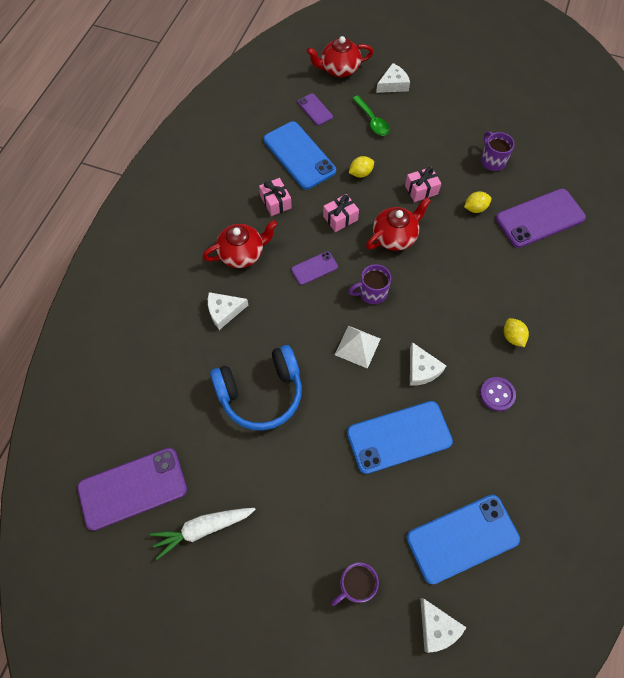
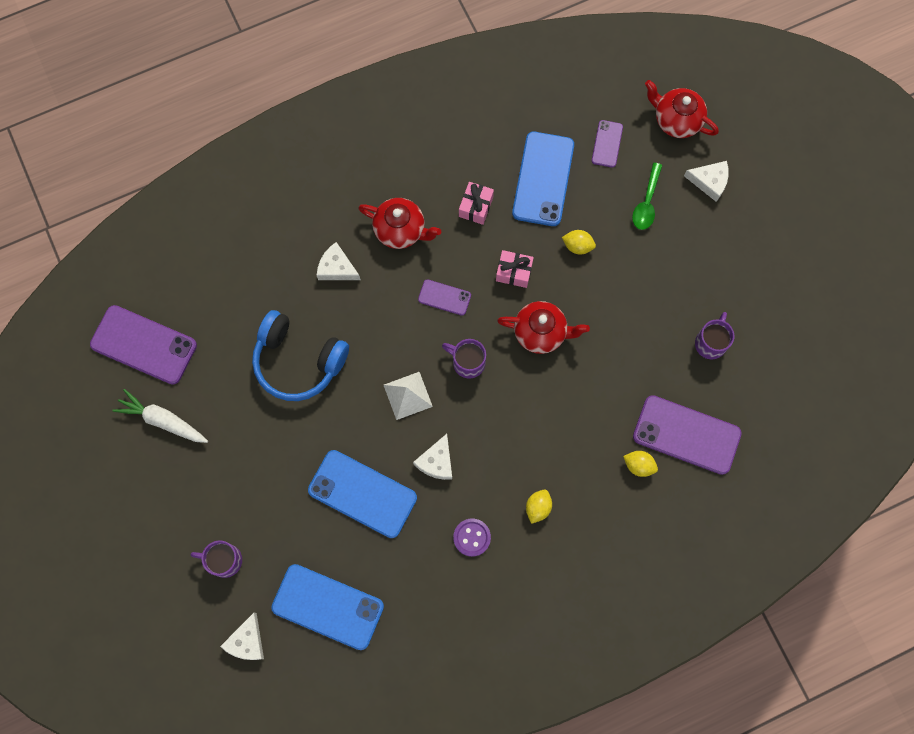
camera: 45 degrees right, 10 degrees up
pink gift [405,167,441,202] -> none
yellow lemon [464,191,492,213] -> yellow lemon moved to [623,451,658,477]

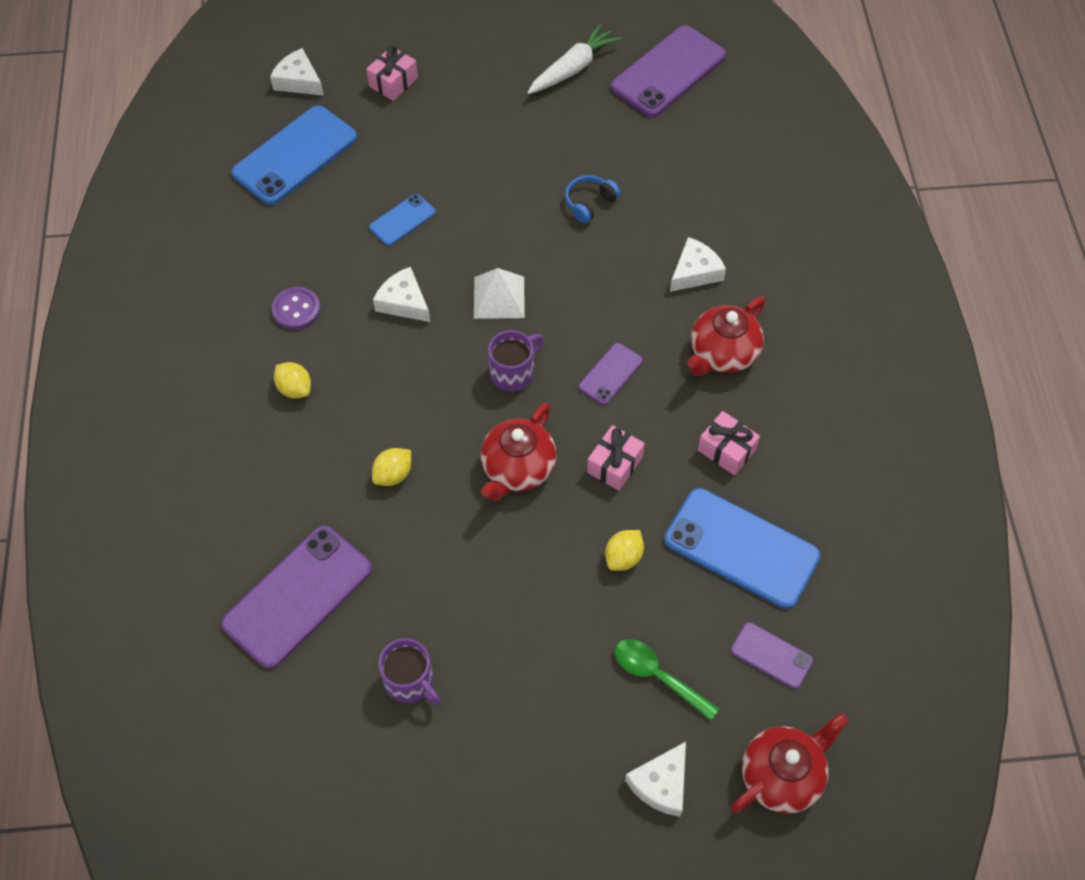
camera: 110 degrees right, 15 degrees down
purple mug [191,541,242,578] -> pink gift [366,46,418,101]
blue headphones [252,310,349,401] -> blue headphones [565,175,620,223], size x0.46
blue phone [308,450,417,538] -> blue phone [369,194,436,246], size x0.51
yellow lemon [623,451,658,477] -> yellow lemon moved to [372,448,411,486]

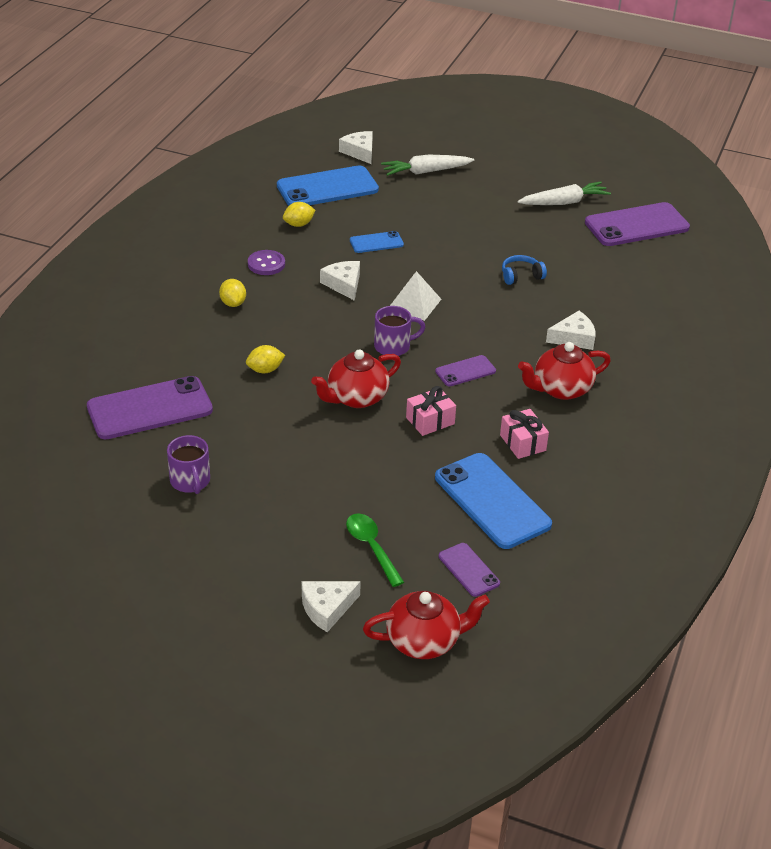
camera: 25 degrees right, 20 degrees down
pink gift [366,46,418,101] -> white carrot [381,155,474,176]
yellow lemon [605,530,644,571] -> yellow lemon moved to [283,202,316,227]

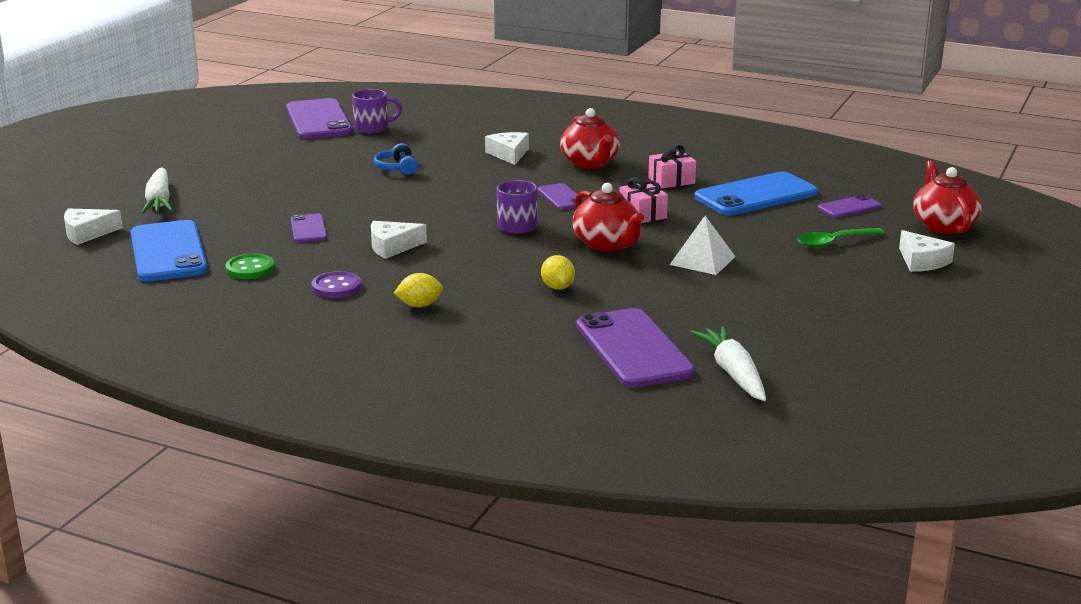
camera: 85 degrees left, 15 degrees down
purple mug [167,435,210,494] -> purple mug moved to [352,89,402,134]
yellow lemon [283,202,316,227] -> green button [225,254,274,279]
blue phone [350,231,404,253] -> purple phone [291,214,327,243]
white pyramid [390,271,441,321] -> white pyramid moved to [670,216,735,275]
white carrot [517,181,611,205] -> white carrot moved to [690,326,766,401]

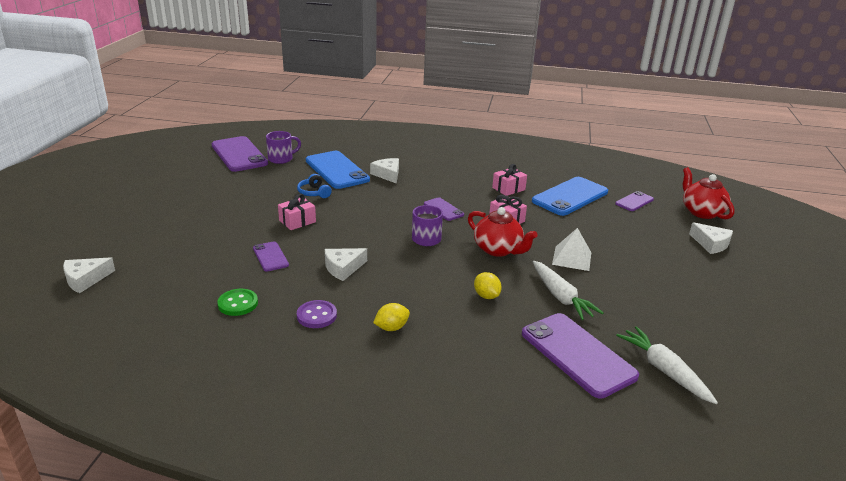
camera: 15 degrees left, 5 degrees up
blue phone [131,220,208,282] -> blue phone moved to [306,151,370,189]
white carrot [141,167,173,214] -> white carrot moved to [533,261,604,320]
red teapot [560,108,620,169] -> none
green spoon [798,228,885,248] -> none
none -> pink gift [278,194,316,230]

